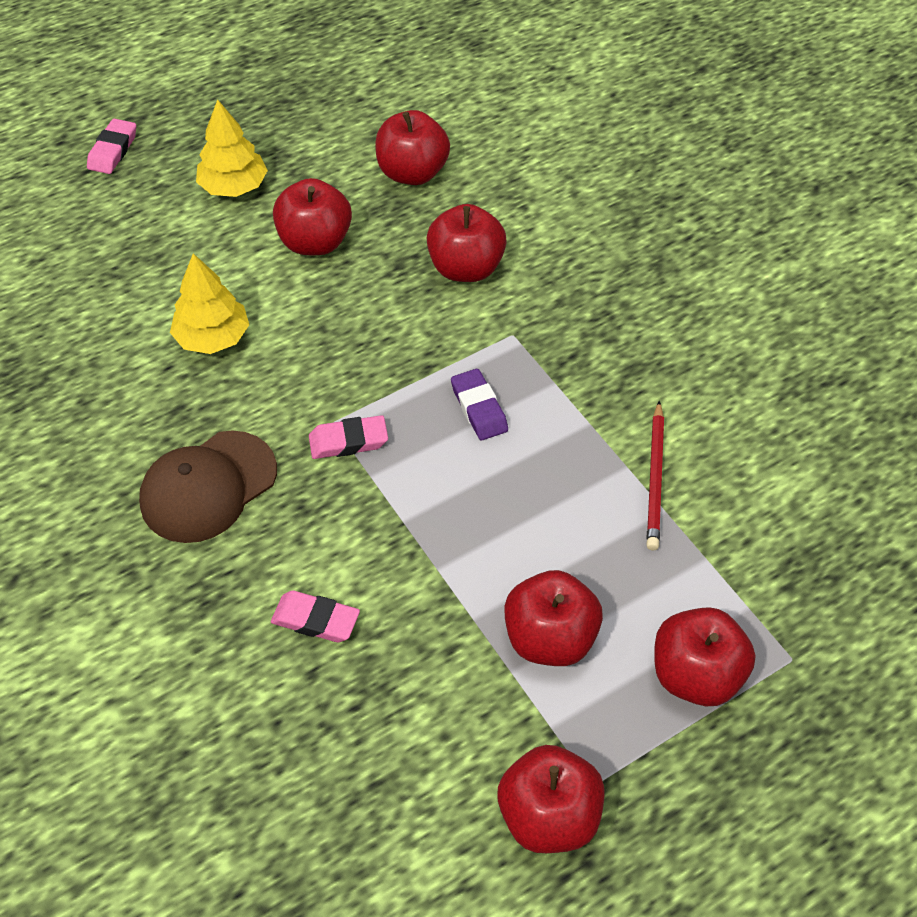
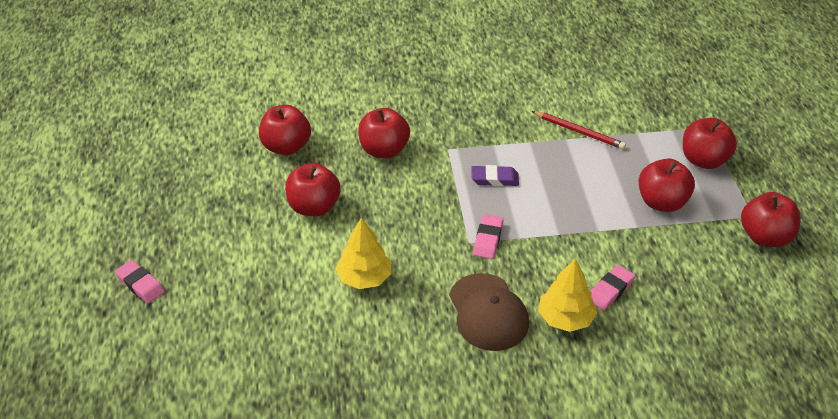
camera: 65 degrees left, 10 degrees down
yellow tree [196,99,268,197] -> yellow tree moved to [538,259,597,332]

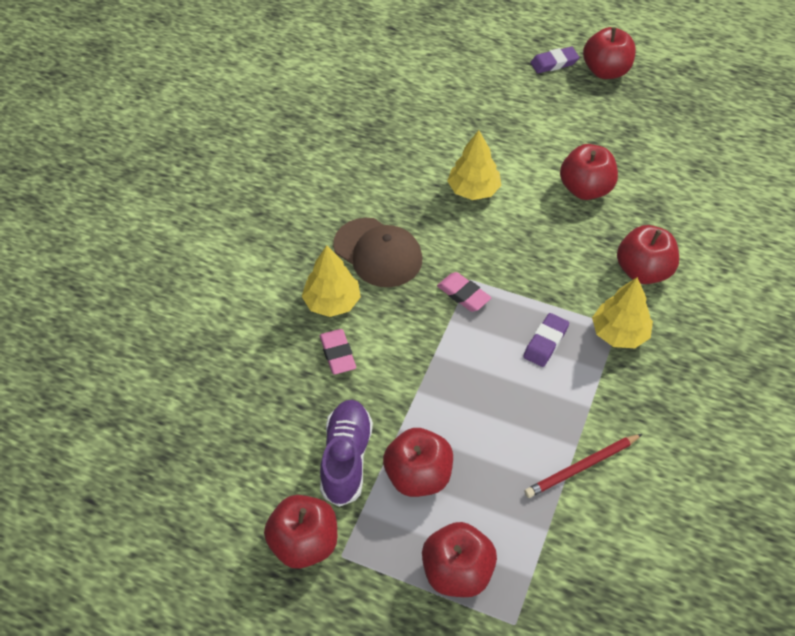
camera: 120 degrees right, 10 degrees up
pink eraser [115,260,165,304] -> purple eraser [530,47,579,73]
red apple [259,105,311,155] -> red apple moved to [583,27,636,79]
brown cap [449,273,529,351] -> brown cap turned 150 degrees counterclockwise [333,218,423,287]
none -> purple shoe [320,400,373,507]
none -> yellow tree [592,277,653,348]

